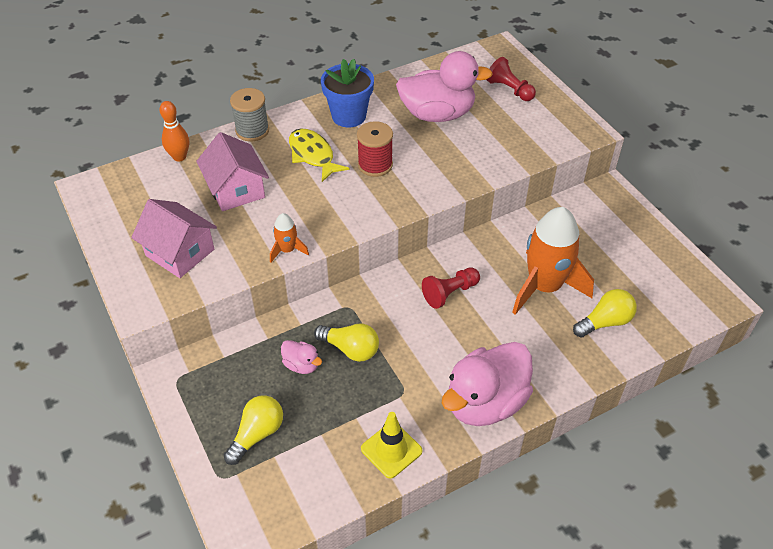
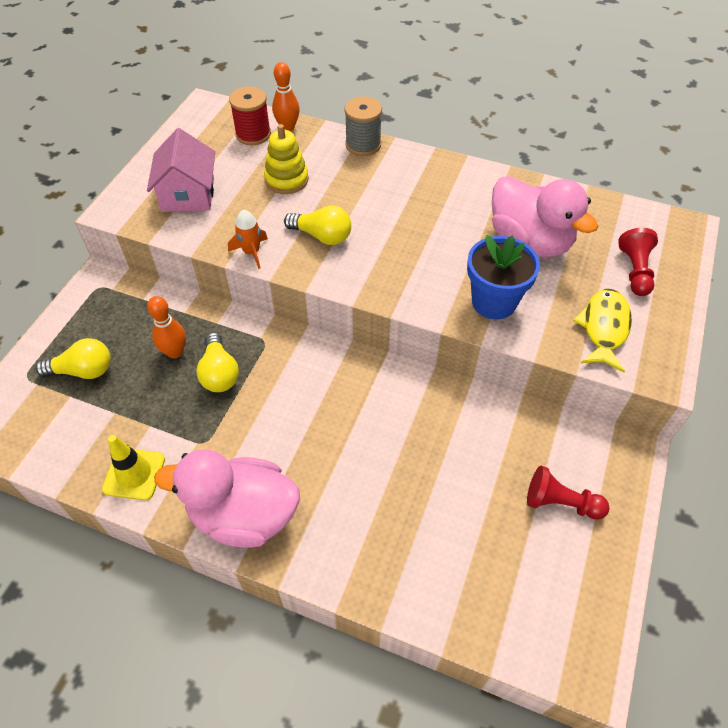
camera: 50 degrees right, 5 degrees up
pink house [196,132,269,211] -> yellow stacking toy [264,124,309,194]
pink duck [281,340,322,374] -> orange bowling pin [147,296,186,358]
yellow fish [289,128,349,182] -> yellow fish moved to [573,289,632,372]
blue flower pot [321,59,374,127] -> blue flower pot moved to [467,235,540,319]
red spool [357,121,393,177] -> red spool moved to [229,86,271,145]
red pawn [422,267,480,309] -> red pawn moved to [527,466,609,520]
orange rocket [512,207,594,315] -> none
yellow light bulb [573,289,637,337] -> yellow light bulb moved to [284,205,351,245]

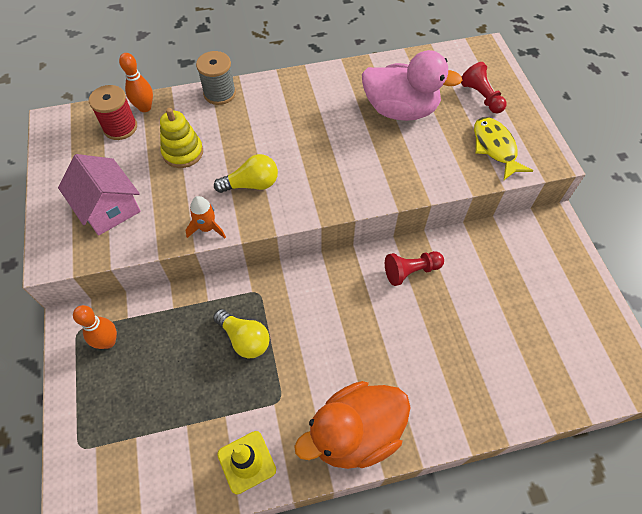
camera: 35 degrees left, 5 degrees up
yellow light bulb [35,338,111,379] -> none
orange bowling pin [147,296,186,358] -> orange bowling pin moved to [73,305,117,349]
pink duck [154,450,300,548] -> orange duck [294,381,411,469]
blue flower pot [467,235,540,319] -> none
red pawn [527,466,609,520] -> red pawn moved to [385,251,444,286]

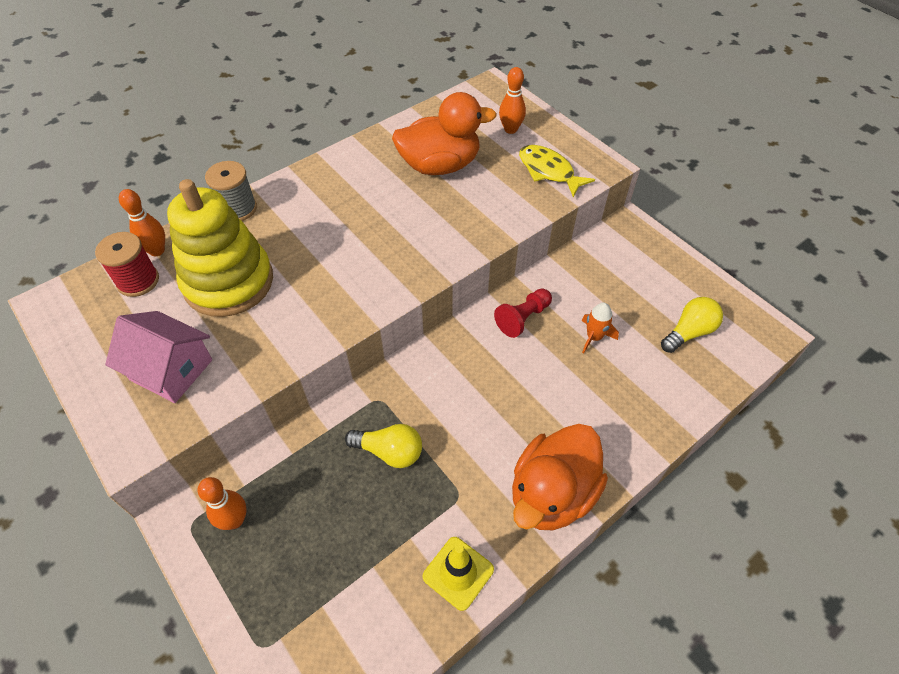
camera: 25 degrees left, 5 degrees down
yellow stacking toy [160,108,203,168] -> yellow stacking toy [167,179,273,317], size x1.85
orange rocket [185,196,226,238] -> orange rocket moved to [582,303,619,354]
yellow light bulb [214,154,278,193] -> yellow light bulb moved to [661,297,723,353]
pink duck [362,50,462,121] -> orange duck [392,92,497,175]
red pawn [461,62,507,113] -> orange bowling pin [499,67,526,134]

